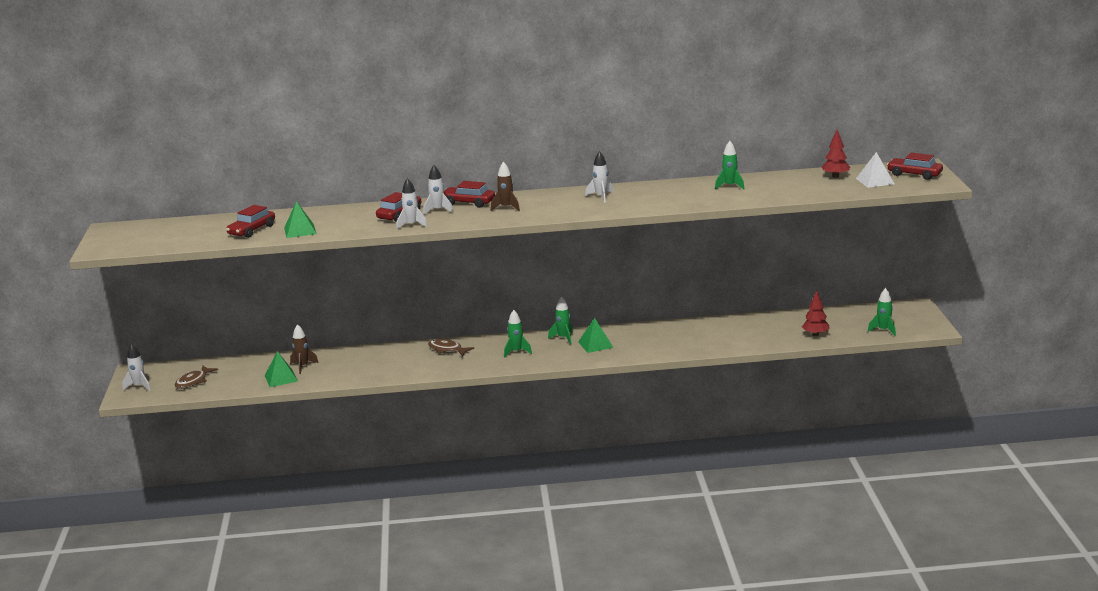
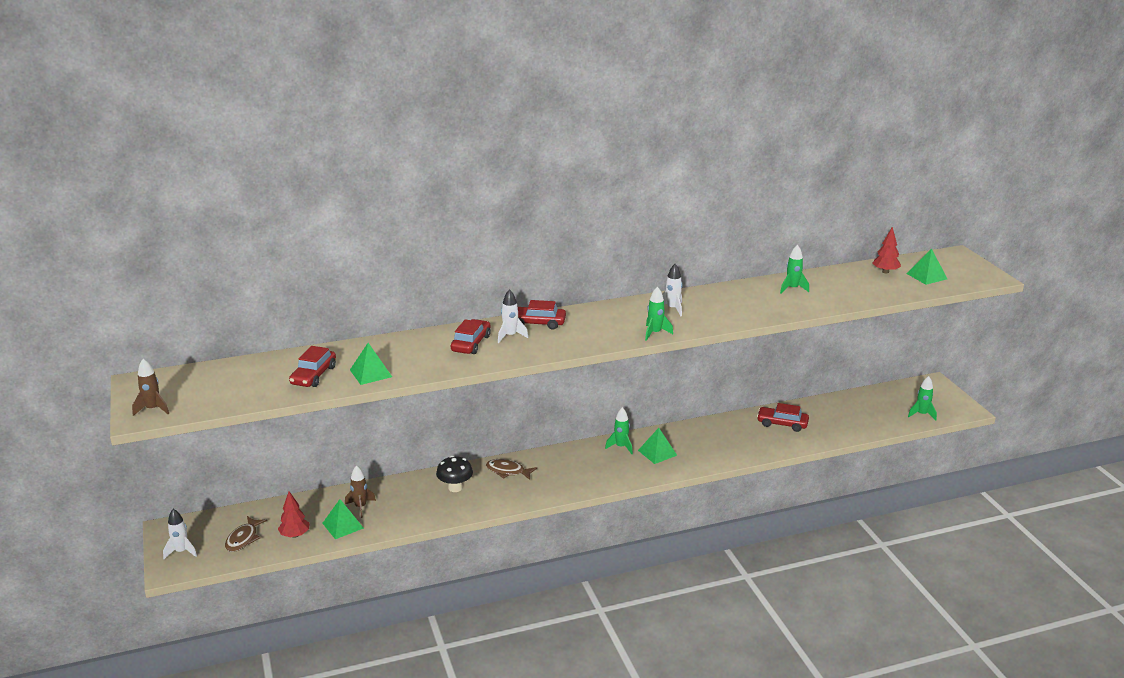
camera: 15 degrees left, 5 degrees up
white rocket [397,178,427,230] -> none
brown rocket [490,162,520,211] -> brown rocket moved to [132,359,169,416]
green rocket [504,310,532,358] -> green rocket moved to [645,287,673,341]
red tree [802,291,830,336] -> red tree moved to [278,491,309,538]
white pyramid [856,152,894,188] -> green pyramid [906,249,947,285]
red car [887,152,943,180] -> red car moved to [757,403,809,432]
none -> black mushroom [436,456,473,492]

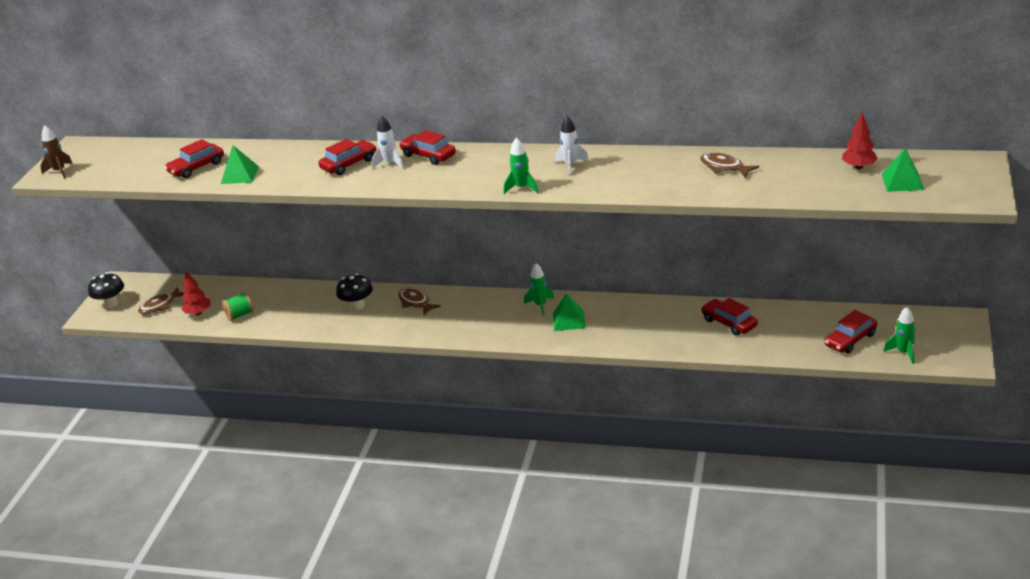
camera: 35 degrees right, 5 degrees up
white rocket [163,509,197,559] -> black mushroom [88,272,124,308]
green pyramid [322,499,364,539] -> green spool [222,292,253,321]
brown rocket [345,465,376,518] -> none
green rocket [780,244,809,293] -> brown fish [700,153,759,178]
none -> red car [825,310,877,354]

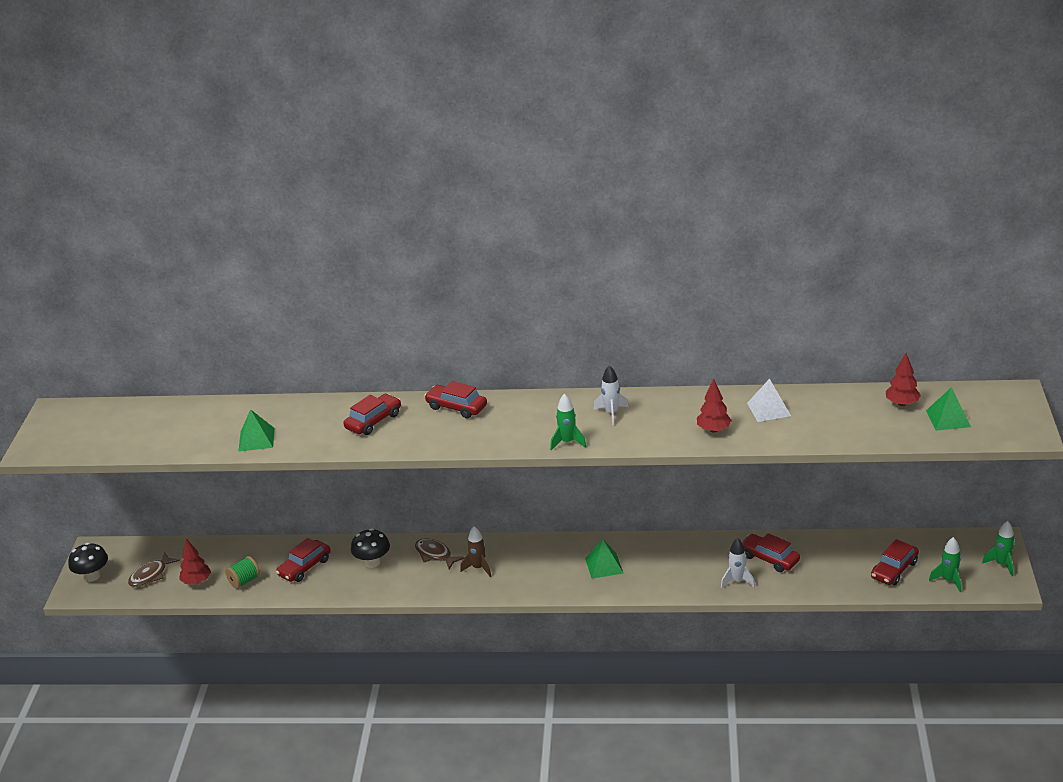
camera: 10 degrees left, 0 degrees up
brown rocket [40,125,73,179] -> brown rocket moved to [460,526,491,577]
red car [165,139,224,178] -> red car moved to [276,538,331,582]
white rocket [372,115,404,169] -> white rocket moved to [721,538,755,588]
green rocket [524,263,554,316] -> green rocket moved to [982,521,1015,576]
brown fish [700,153,759,178] -> white pyramid [747,379,791,422]
none -> red tree [697,379,732,433]

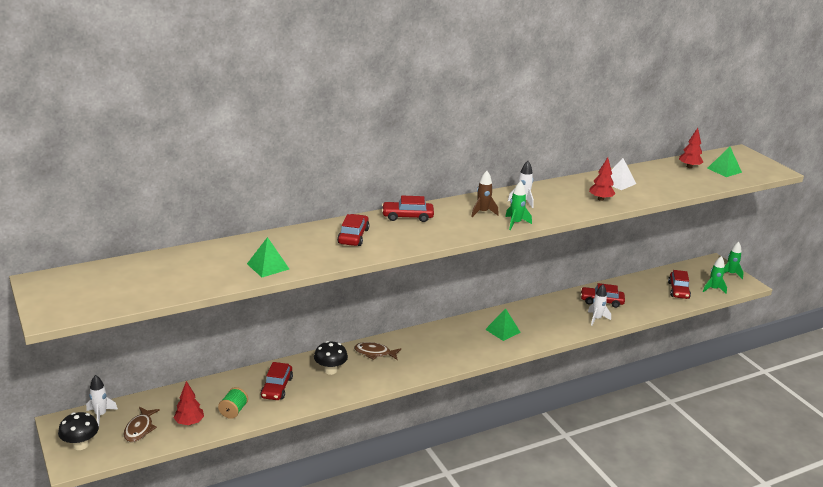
camera: 35 degrees left, 5 degrees down
brown rocket [460,526,491,577] -> brown rocket moved to [471,171,499,217]
none -> white rocket [86,375,118,426]

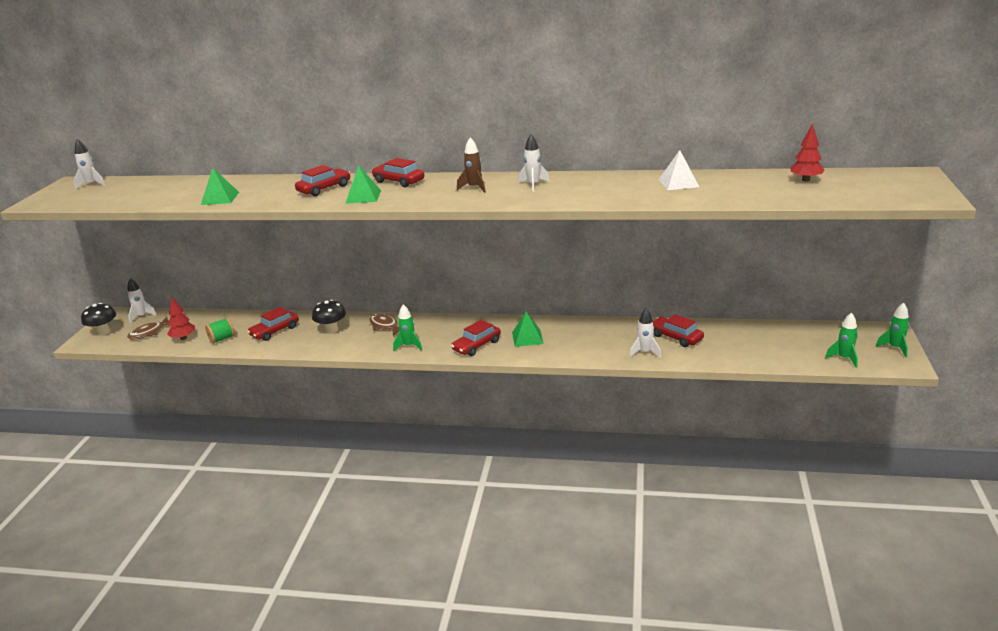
camera: 40 degrees right, 0 degrees up
green rocket [505,181,532,230] -> green rocket moved to [393,304,422,351]
red tree [589,157,616,201] -> none
red car [668,270,691,299] -> red car moved to [451,320,501,356]
green pyramid [707,147,742,177] -> green pyramid moved to [345,165,381,204]
none -> white rocket [74,139,105,190]

